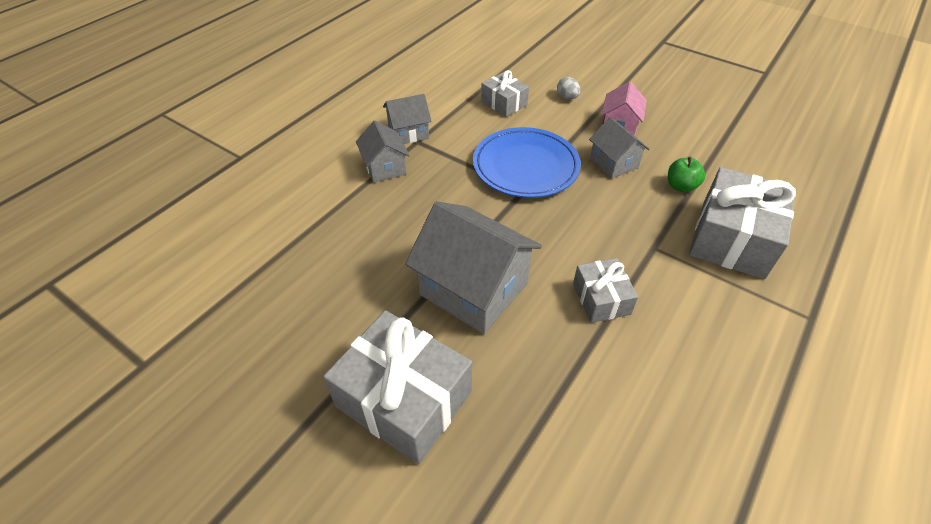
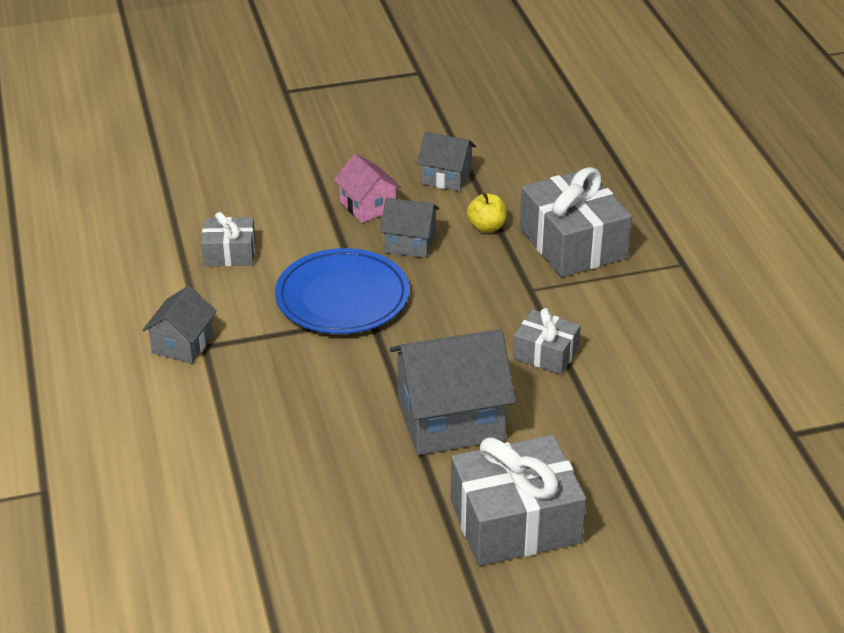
camera: 50 degrees left, 10 degrees down
grey house [356,121,410,183] -> grey house moved to [417,132,476,191]
grey egg [557,77,580,99] -> none
green apple [668,156,705,193] -> yellow apple [467,193,507,233]

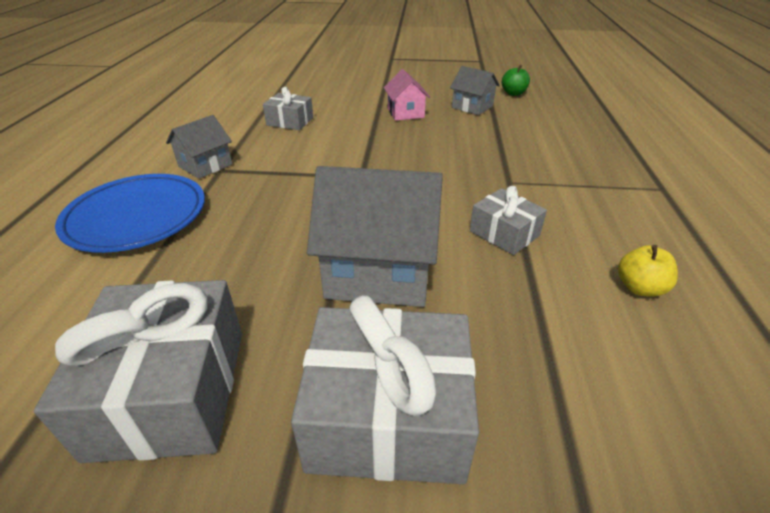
camera: 20 degrees right, 0 degrees up
blue plate [275,248,410,334] -> blue plate moved to [55,174,205,253]
grey house [380,198,439,258] -> none
yellow apple [467,193,507,233] -> yellow apple moved to [618,245,678,297]
grey gift [520,167,632,277] -> grey gift moved to [34,280,242,463]
none -> green apple [502,65,530,96]

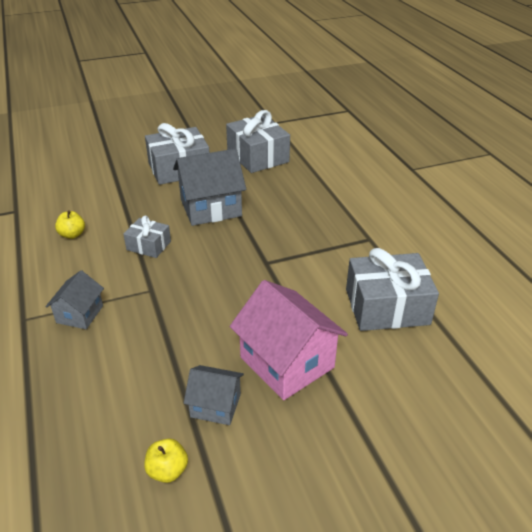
camera: 155 degrees right, 0 degrees up
blue plate [55,174,205,253] -> none
grey house [166,115,232,179] -> grey house moved to [45,270,104,329]
grey gift [263,87,313,130] -> grey gift [346,248,439,331], size x1.83
pink house [384,69,430,121] -> pink house [230,280,348,400], size x1.81
green apple [502,65,530,96] -> yellow apple [144,438,188,483]

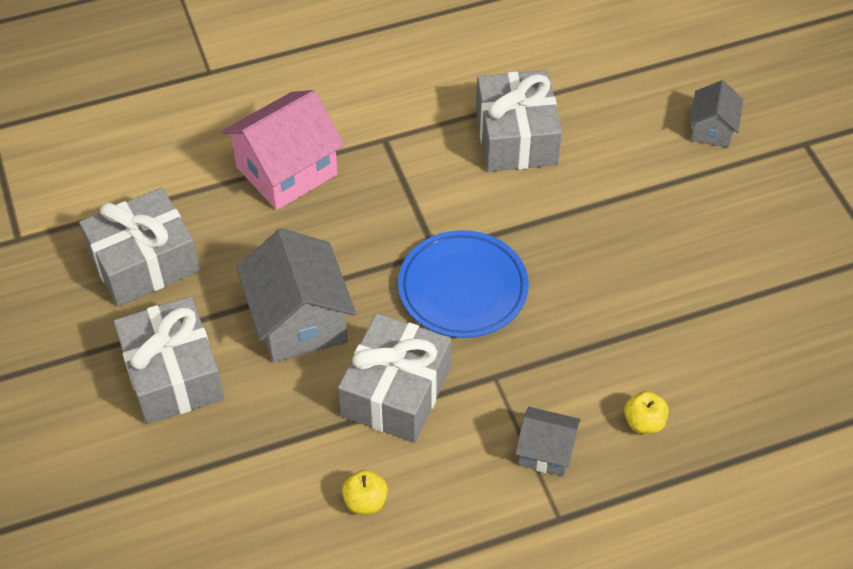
camera: 90 degrees left, 15 degrees up
grey gift [123,216,171,258] -> grey gift [338,313,451,443], size x1.83
yellow apple [144,438,188,483] -> yellow apple moved to [624,391,669,434]
grey house [184,365,244,425] -> grey house moved to [689,80,743,148]
pink house [230,280,348,400] -> pink house moved to [222,90,344,210]
none -> blue plate [398,230,529,338]

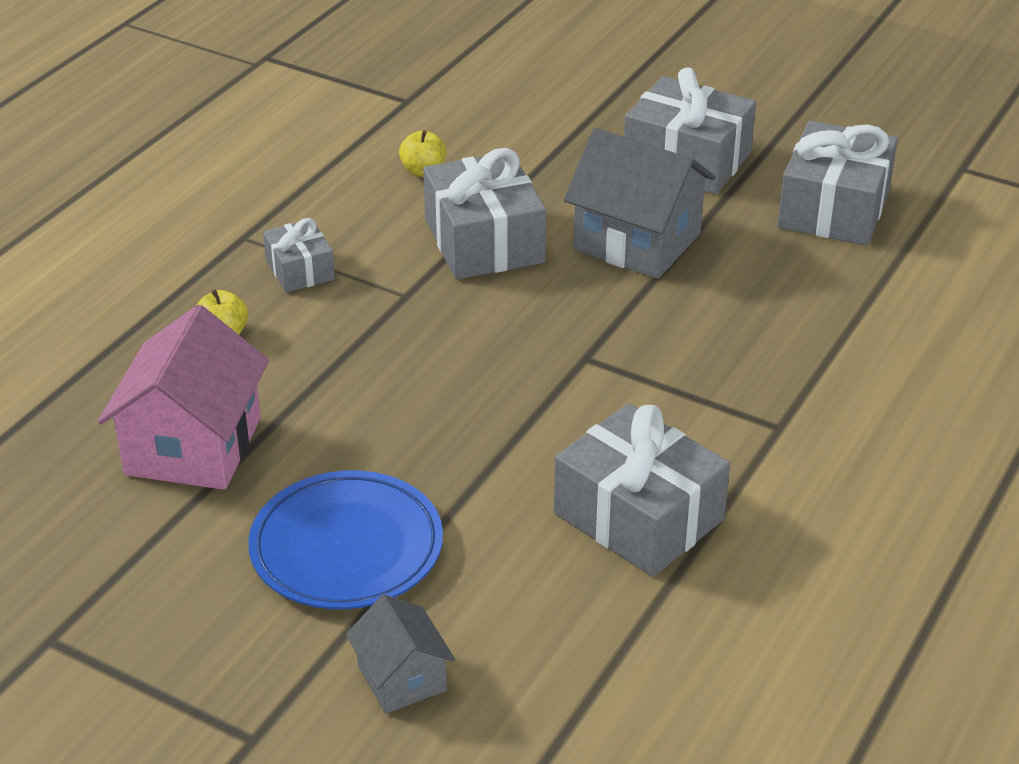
camera: 140 degrees right, 15 degrees down
pink house [222,90,344,210] -> pink house moved to [98,305,269,490]
blue plate [398,230,529,338] -> blue plate moved to [248,470,443,609]
grey house [515,407,581,477] -> grey gift [263,218,335,293]

